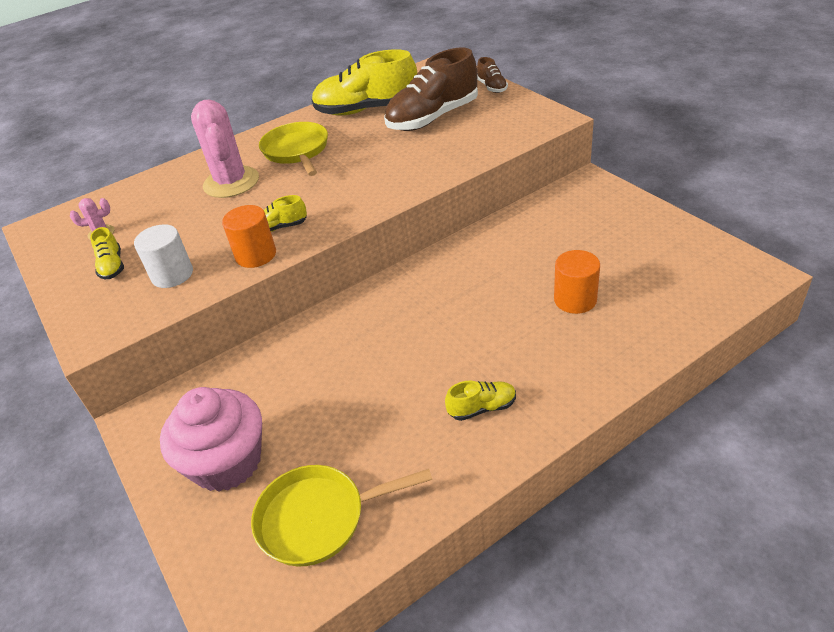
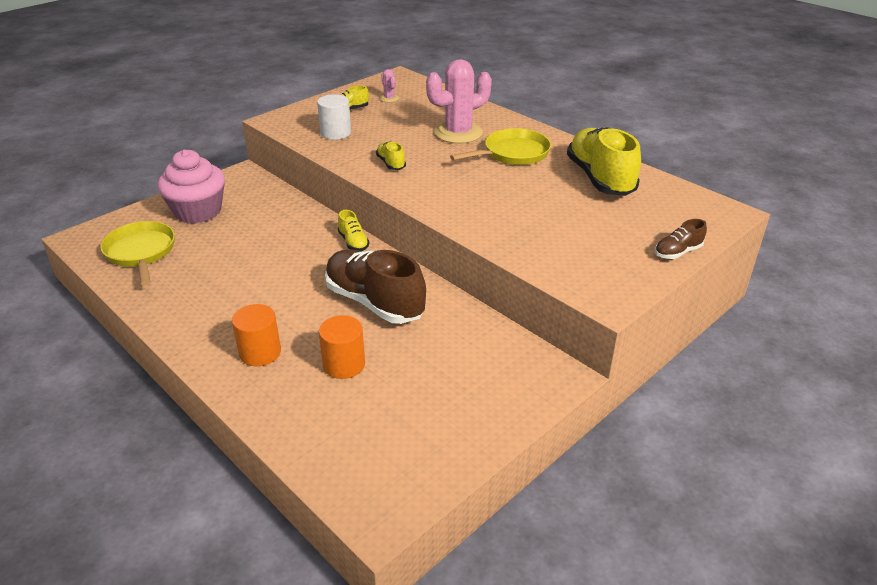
camera: 75 degrees right, 5 degrees down
orange cylinder [222,205,276,268] -> orange cylinder moved to [232,304,281,366]
brown shoe [384,48,478,131] -> brown shoe moved to [325,249,426,324]
yellow shoe [445,381,516,421] -> yellow shoe moved to [338,210,369,251]

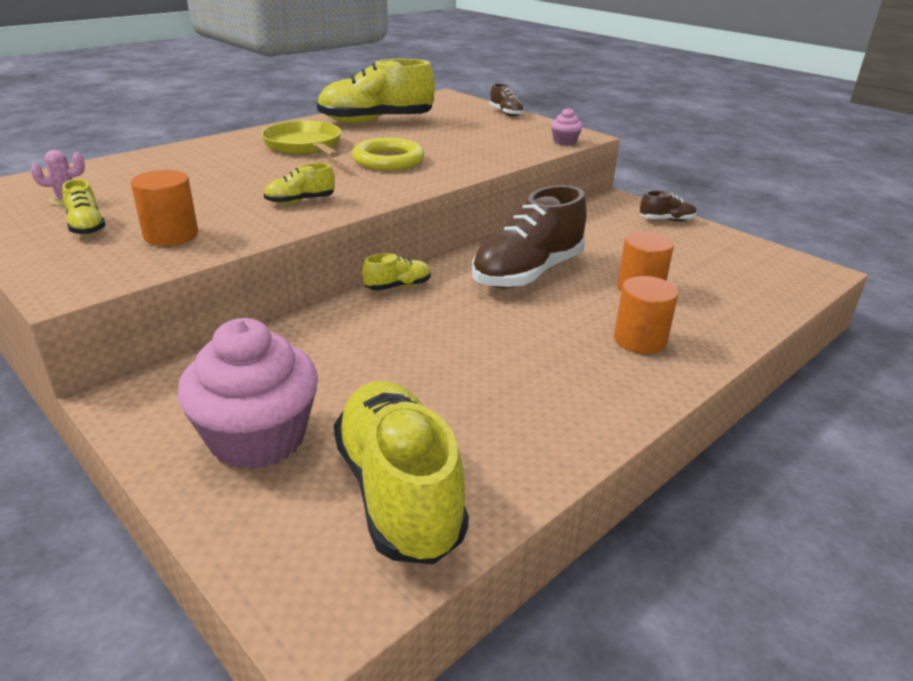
camera: 90 degrees left, 5 degrees down
yellow pan [100,221,175,286] -> yellow shoe [334,381,469,564]
white cylinder [317,94,351,140] -> orange cylinder [131,170,198,246]
pink cactus [426,59,492,144] -> none
none -> yellow ring [352,138,424,170]
none -> pink cupcake [551,108,583,145]
none -> brown shoe [640,191,697,221]

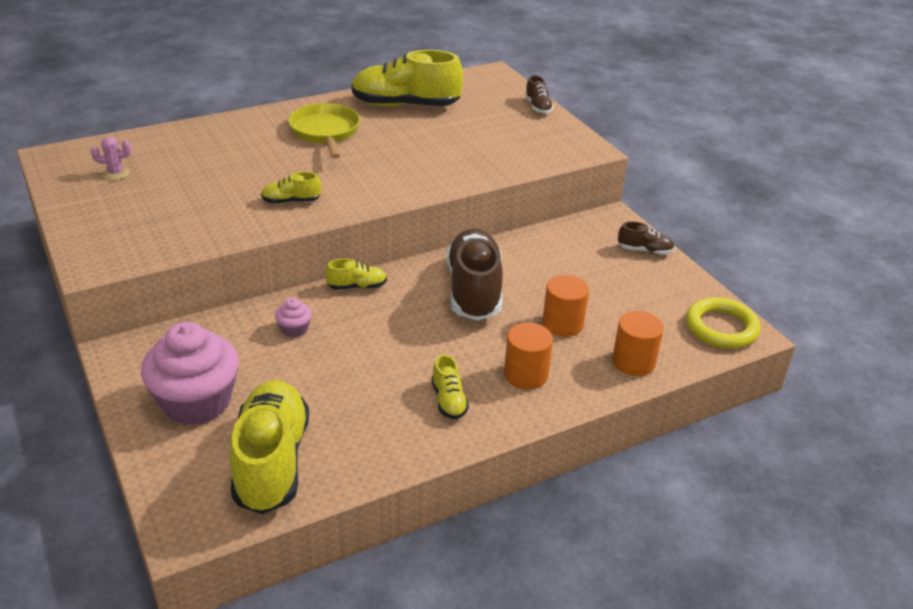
camera: 15 degrees right, 5 degrees up
yellow shoe [62,179,106,235] -> yellow shoe moved to [432,354,469,419]
orange cylinder [131,170,198,246] -> orange cylinder moved to [612,311,664,376]
yellow ring [352,138,424,170] -> yellow ring moved to [686,297,761,349]
brown shoe [472,185,586,288] -> brown shoe turned 120 degrees clockwise [446,228,503,321]
pink cupcake [551,108,583,145] -> pink cupcake moved to [275,298,312,338]

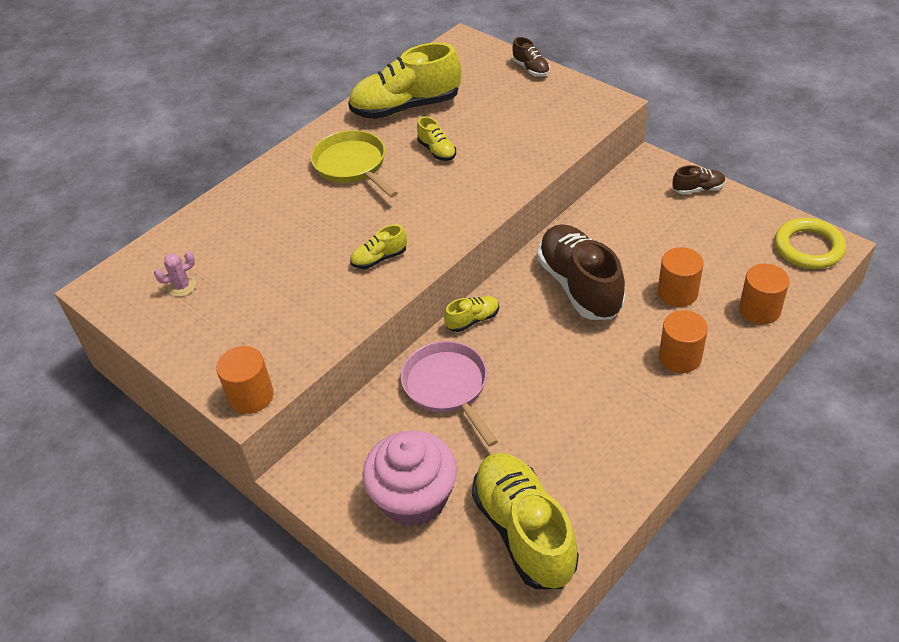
camera: 15 degrees left, 10 degrees up
pink cupcake [275,298,312,338] -> pink pan [401,341,498,447]
yellow shoe [432,354,469,419] -> yellow shoe moved to [417,116,456,161]
none -> orange cylinder [216,346,274,414]

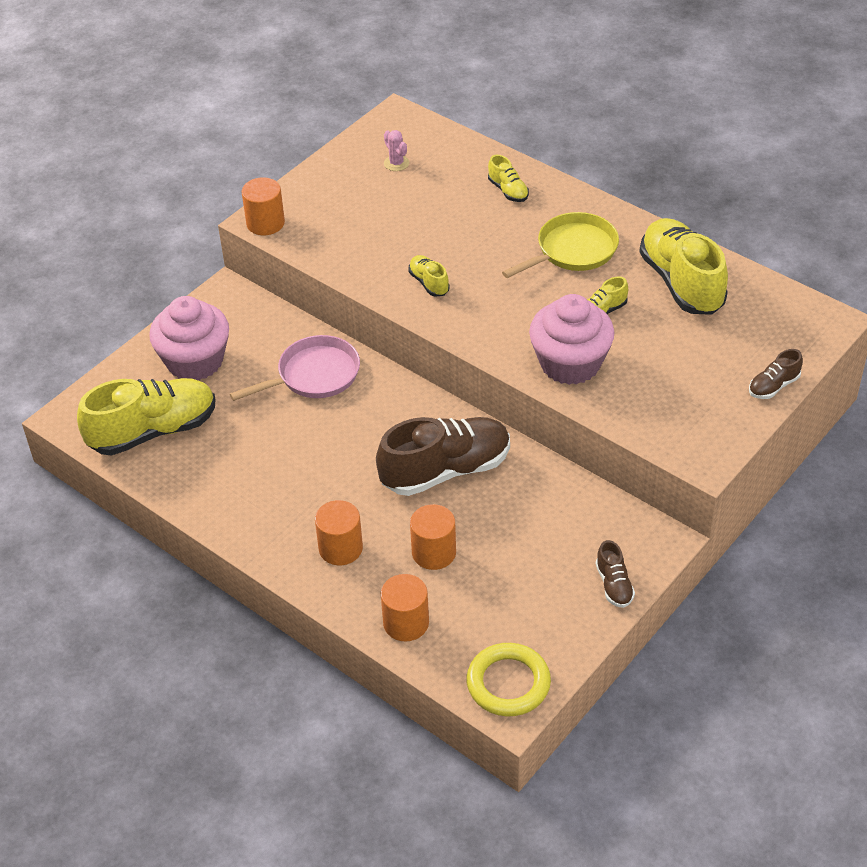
camera: 85 degrees right, 0 degrees up
yellow shoe [444,296,499,332] -> yellow shoe moved to [488,155,529,202]
none -> pink cupcake [529,294,615,385]

